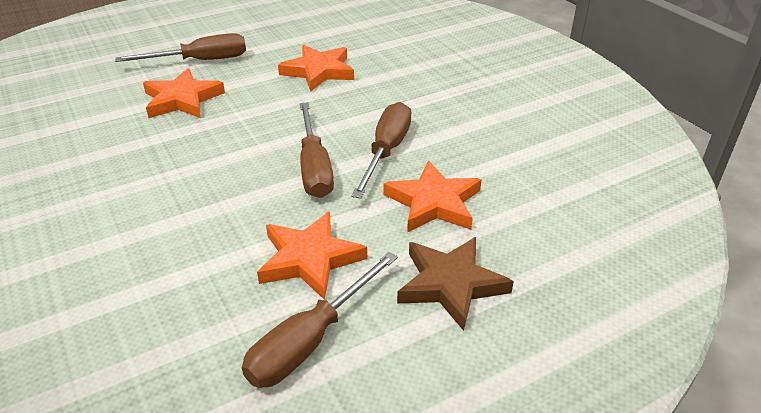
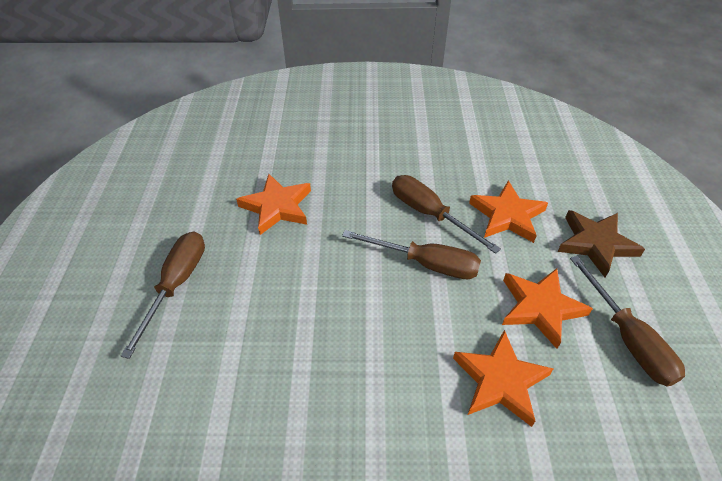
camera: 60 degrees left, 10 degrees up
orange star [143,68,225,118] -> orange star moved to [453,330,553,427]

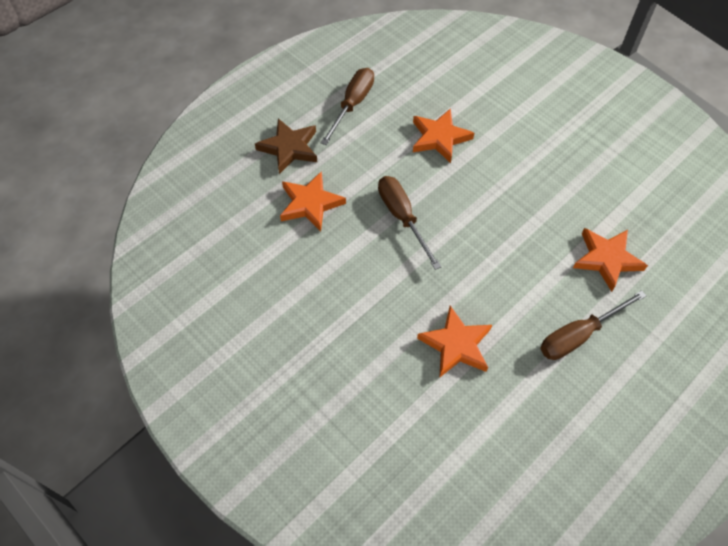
camera: 135 degrees left, 10 degrees up
brown screwdriver [392,175,501,254] -> none
orange star [502,268,593,349] -> orange star moved to [573,228,648,292]

